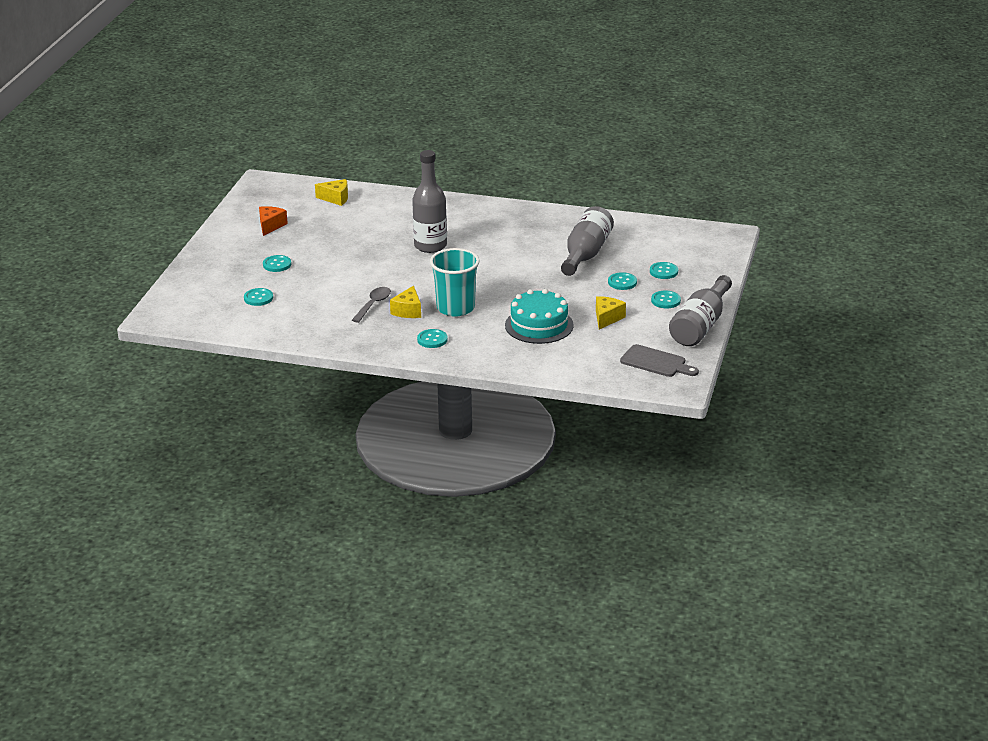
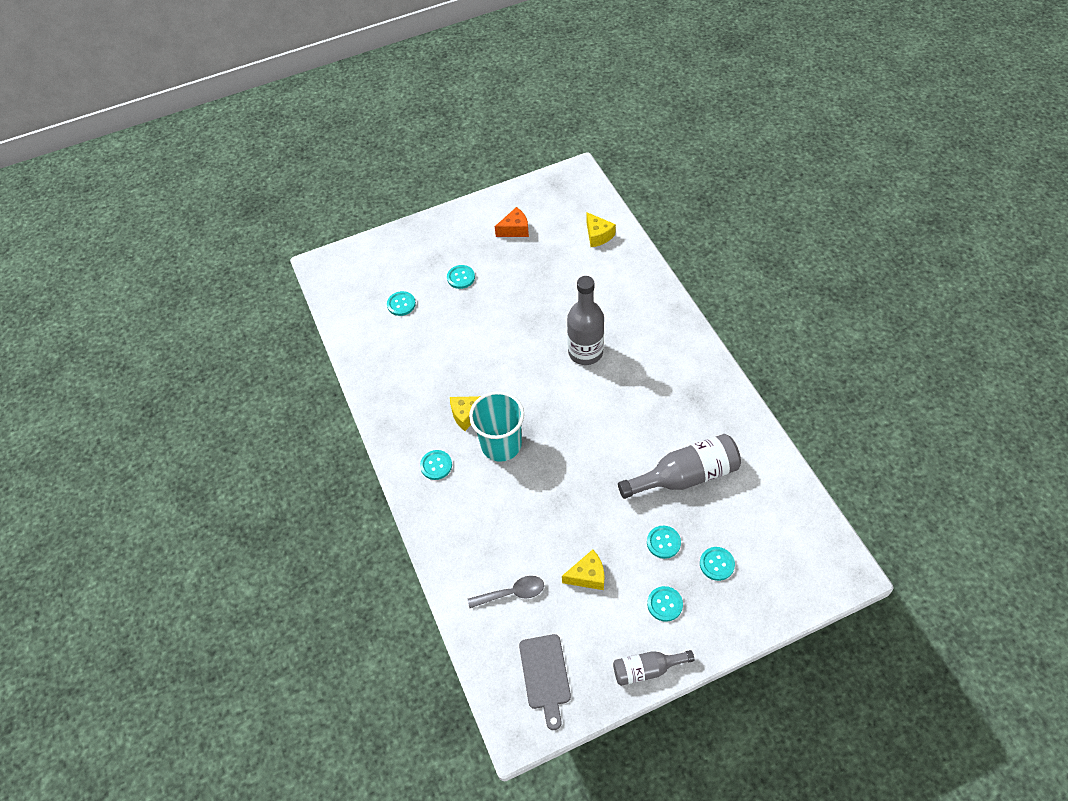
camera: 55 degrees right, 25 degrees up
grey spoon [352,287,391,323] -> grey spoon moved to [468,576,544,608]
turquoise cake [505,289,574,344] -> none
grey bottle [669,275,732,346] -> grey bottle [613,650,694,686], size x0.58

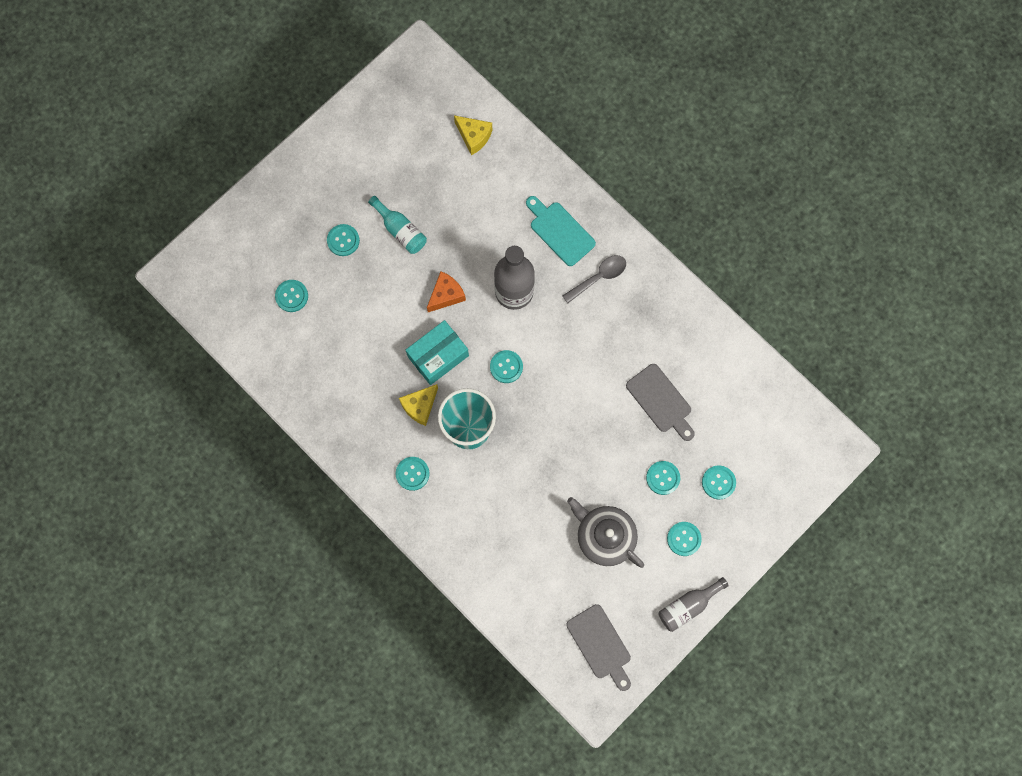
camera: 25 degrees left, 20 degrees up
grey spoon [468,576,544,608] -> grey spoon moved to [562,255,626,303]
orange cheese [495,207,529,237] -> orange cheese moved to [427,271,466,312]
yellow cheese [562,550,605,590] -> grey teapot [567,497,644,568]
grey bottle [618,434,741,499] -> grey cutting board [626,364,695,441]
none -> turquoise bottle [368,196,427,254]
none -> turquoise box [406,320,469,385]
none -> turquoise button [490,350,523,383]
none -> turquoise cutting board [526,196,596,266]

